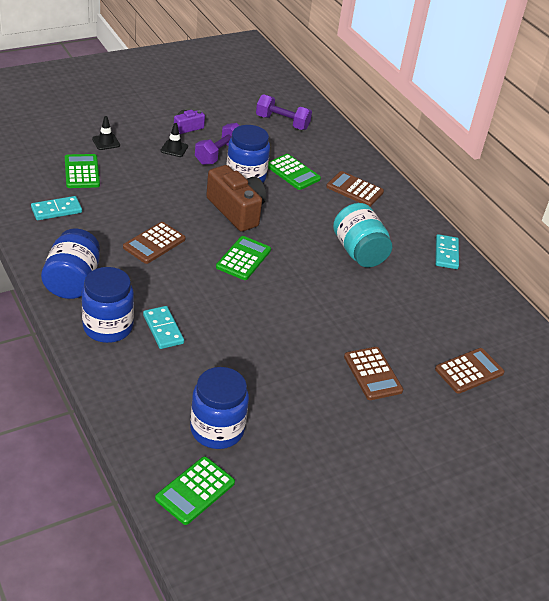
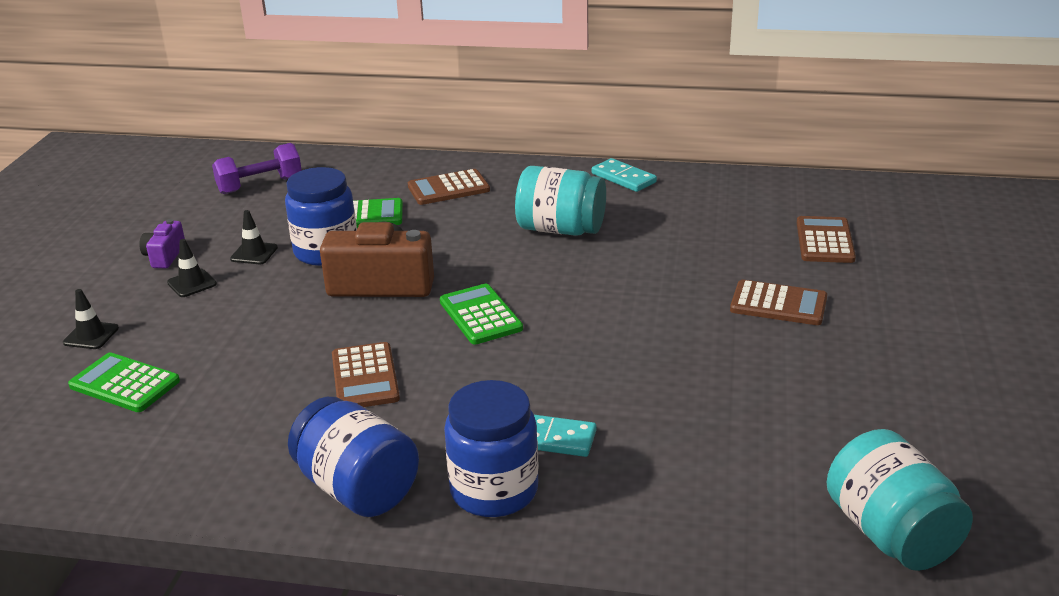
camera: 45 degrees left, 10 degrees down
turquoise domino [31,196,82,220] -> none
green calculator [155,456,235,525] -> turquoise jar [826,429,973,571]
blue jar [190,367,249,449] -> none
purple dumbbell [195,123,240,165] -> black traffic cone [230,210,278,264]

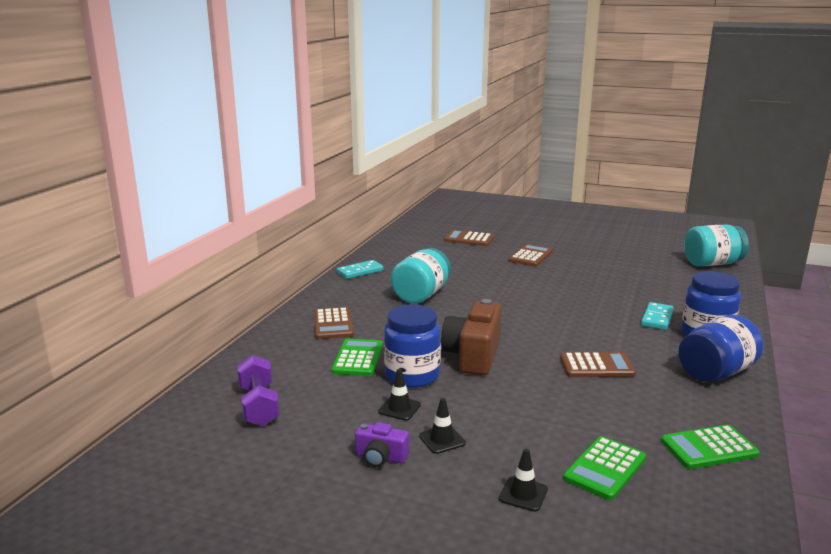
camera: 80 degrees left, 10 degrees down
green calculator [440,284,523,345] -> green calculator moved to [661,425,760,469]

